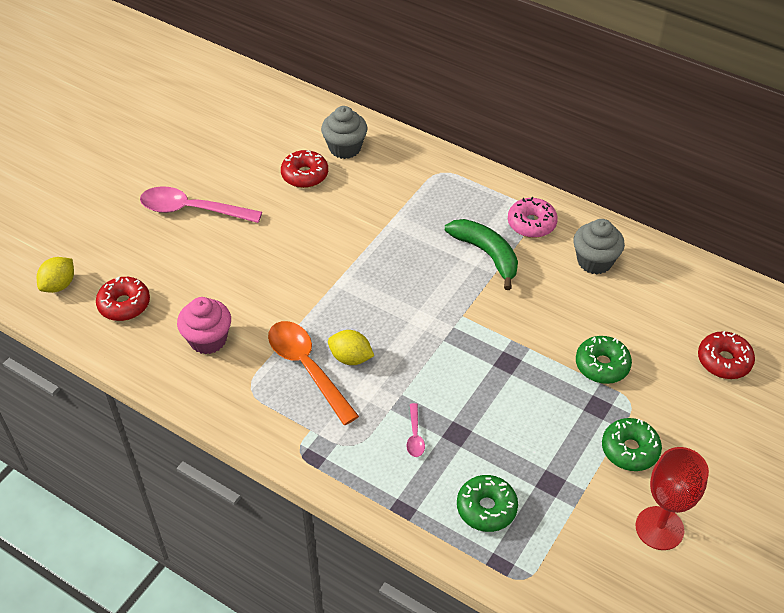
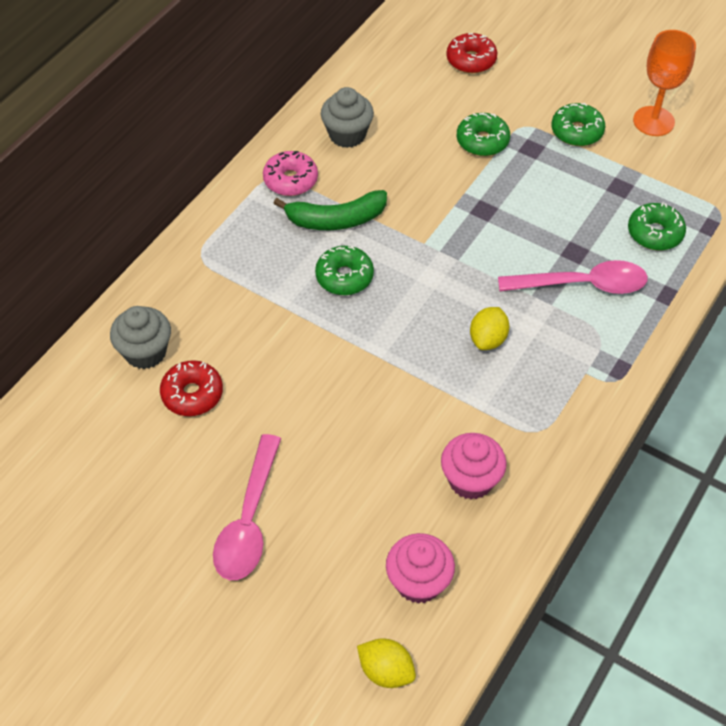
camera: 90 degrees left, 5 degrees up
red donut [96,277,150,321] -> pink cupcake [386,533,455,604]
orange spoon [268,321,359,425] -> none
pink spoon [406,403,425,457] -> pink spoon [498,260,648,294], size x2.25
green banana [445,219,518,290] -> green banana turned 150 degrees counterclockwise [273,190,387,230]
red goblet [635,447,709,550] -> orange goblet [633,30,696,136]
none -> green donut [315,246,374,295]

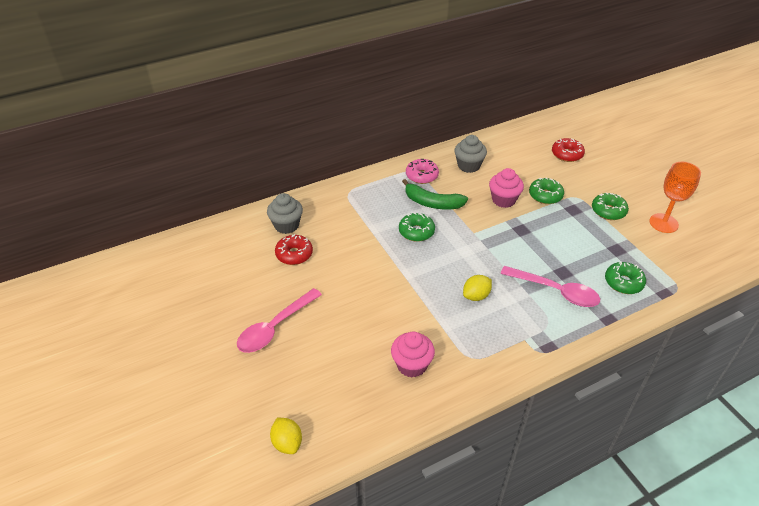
camera: 30 degrees right, 10 degrees down
pink cupcake [386,533,455,604] -> pink cupcake moved to [489,168,524,208]

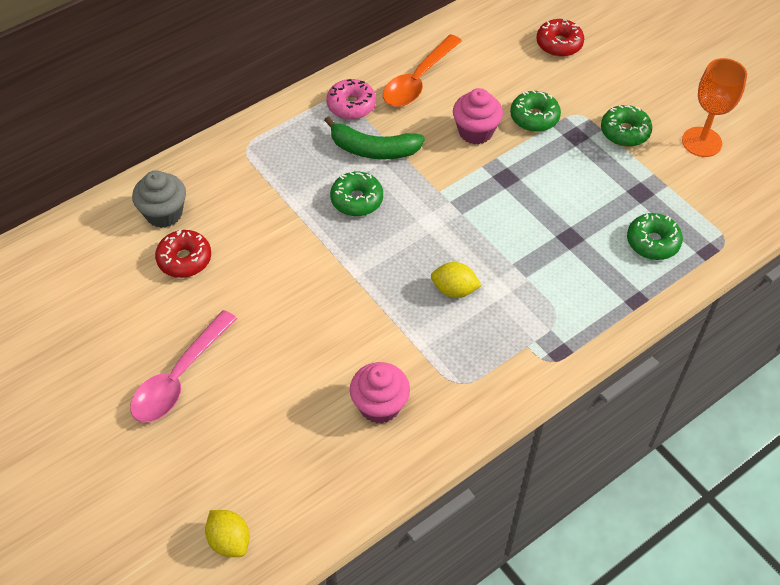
camera: 10 degrees left, 10 degrees up
grey cupcake [454,135,487,173] -> orange spoon [383,34,462,107]
yellow lemon [463,275,492,301] -> yellow lemon turned 60 degrees clockwise [431,262,482,298]
pink spoon [501,266,600,307] -> none

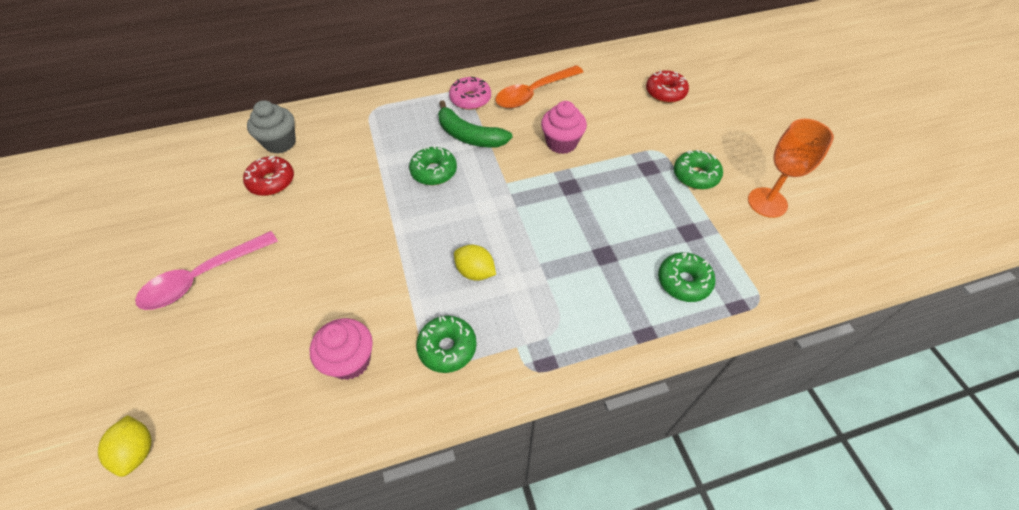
camera: 20 degrees right, 0 degrees up
green donut [510,90,561,132] -> green donut moved to [416,316,477,373]

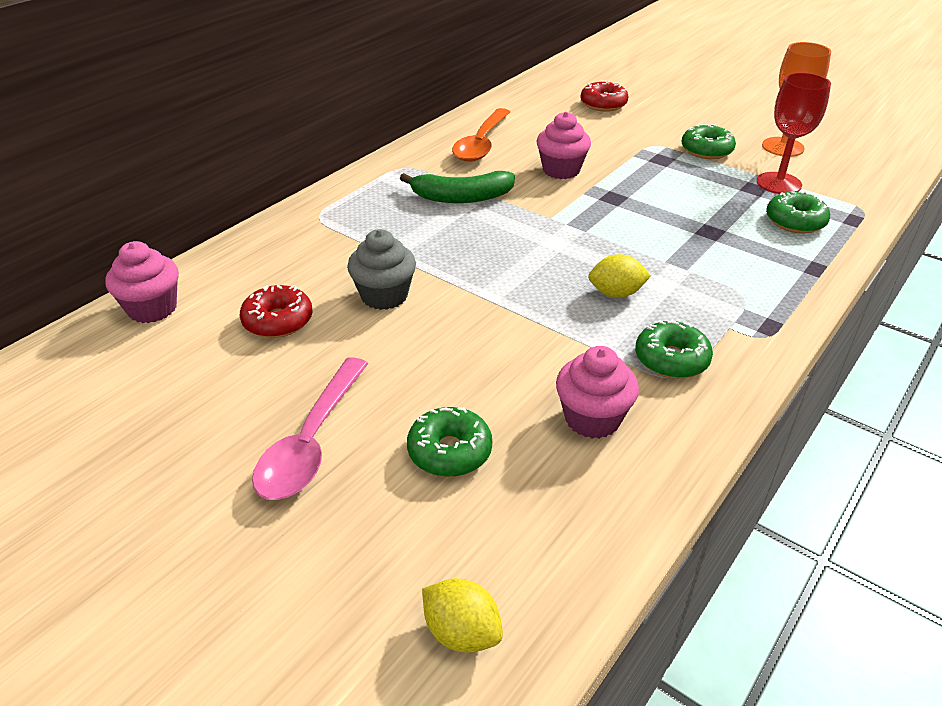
camera: 35 degrees left, 15 degrees down
grey cupcake [247,100,296,153] -> grey cupcake moved to [347,229,416,310]
green donut [409,146,457,185] -> green donut moved to [407,407,492,477]
pink donut [449,77,491,110] -> none
none -> pink cupcake [105,241,179,323]
none -> red goblet [757,72,831,194]

